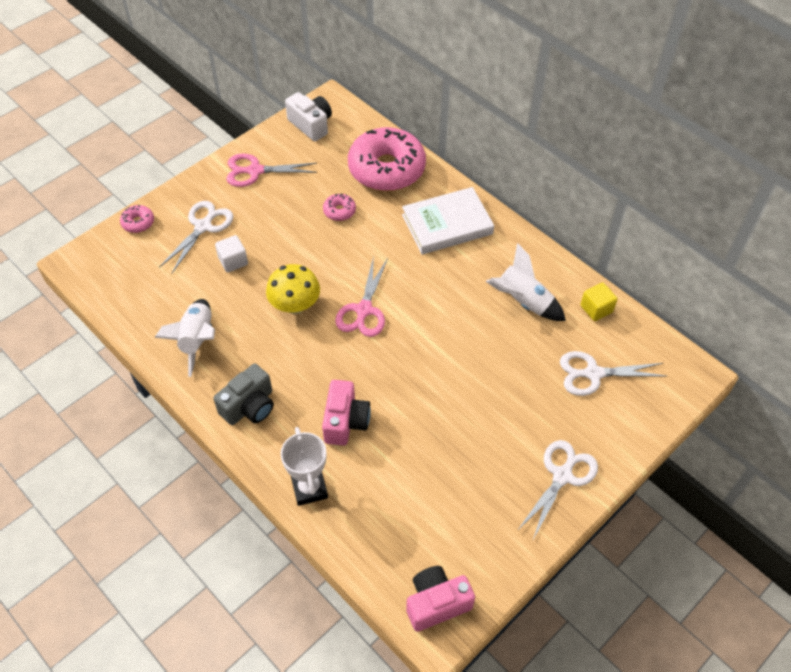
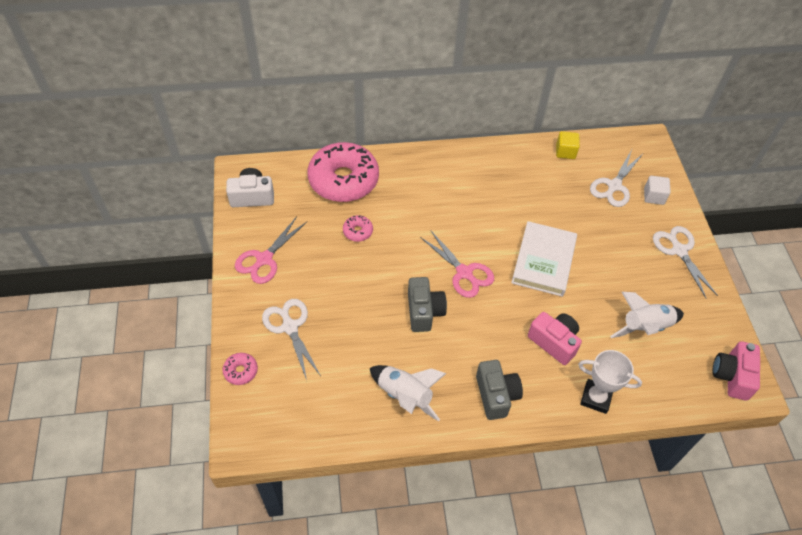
camera: 55 degrees left, 0 degrees up
white cube [215,235,248,272] -> white cube moved to [644,176,671,205]
yellow mushroom [266,264,320,314] -> grey camera [408,277,447,332]
white book [402,187,494,254] -> white book moved to [511,221,577,297]
white rocket [486,243,566,321] -> white rocket moved to [610,292,684,338]

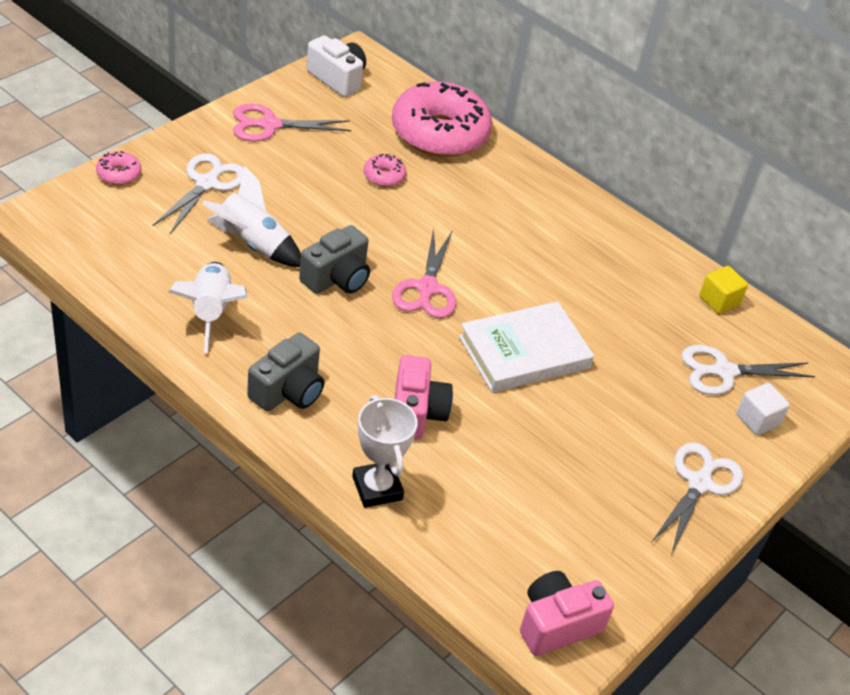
camera: 45 degrees right, 10 degrees down
white rocket [610,292,684,338] -> white rocket moved to [202,166,301,267]

